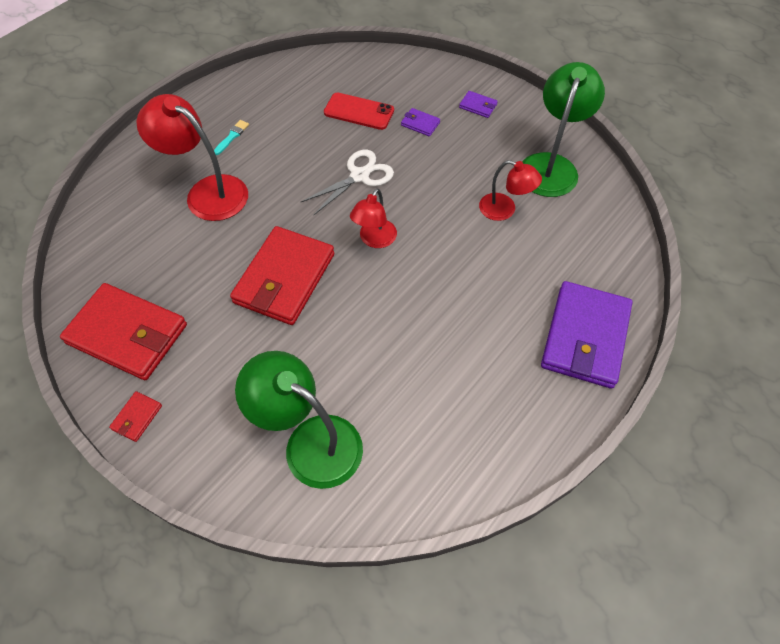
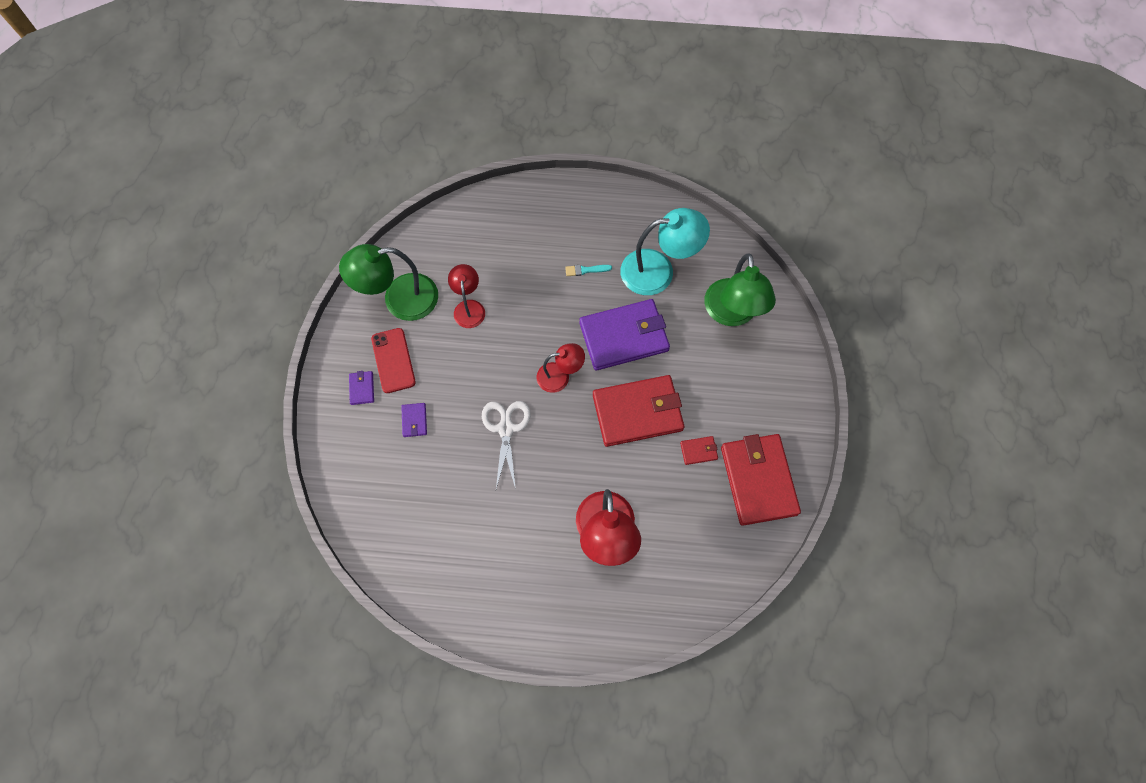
camera: 125 degrees left, 10 degrees up
red wallet [109,391,162,442] -> red wallet moved to [680,436,718,465]
turquoise brush [214,120,249,155] -> turquoise brush moved to [565,265,612,276]
white scissors [301,150,394,216] -> white scissors turned 75 degrees clockwise [482,401,530,489]
red phone [324,92,394,130] -> red phone moved to [371,328,416,393]
purple wallet [541,281,632,389] -> purple wallet moved to [580,299,670,371]
none -> turquoise lamp [620,208,710,295]

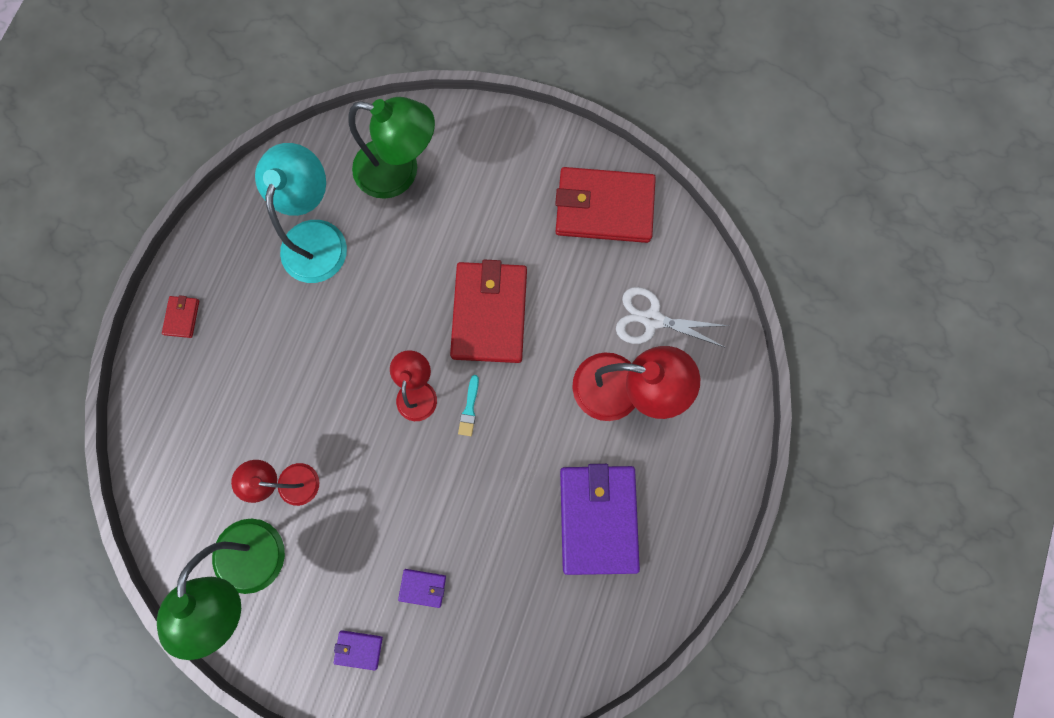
camera: 75 degrees left, 10 degrees up
red phone [371,328,416,393] -> none
white scissors [482,401,530,489] -> white scissors moved to [616,287,729,348]
turquoise brush [565,265,612,276] -> turquoise brush moved to [458,375,479,436]
purple wallet [580,299,670,371] -> purple wallet moved to [560,464,640,575]
red wallet [680,436,718,465] -> red wallet moved to [162,295,199,338]

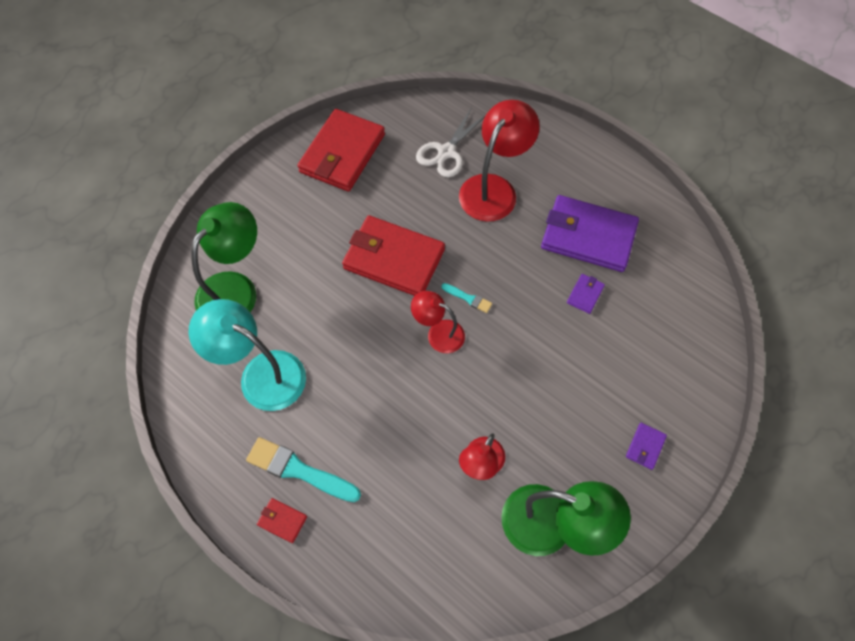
camera: 70 degrees left, 15 degrees down
purple wallet [398,569,446,608] -> purple wallet moved to [567,274,605,314]
none -> turquoise brush [246,437,361,502]

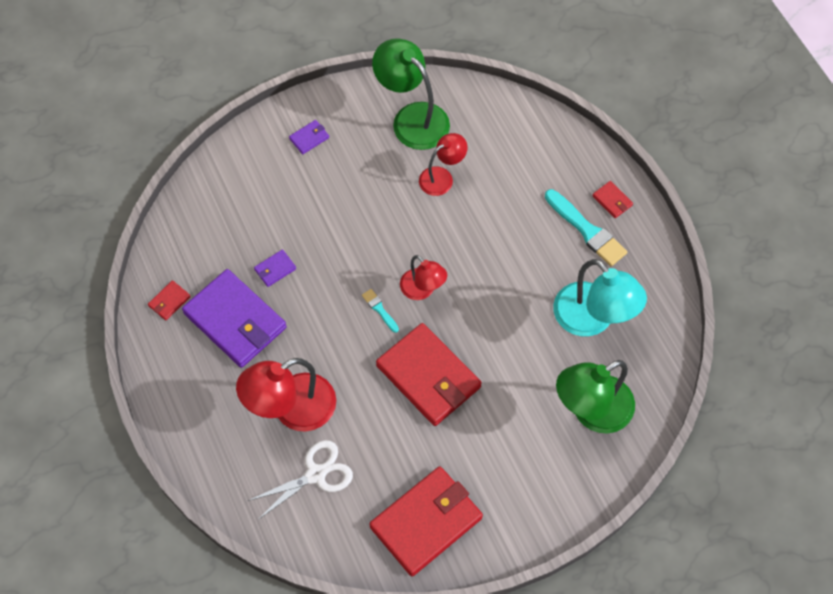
camera: 155 degrees left, 0 degrees up
none -> red wallet [148,280,191,320]

